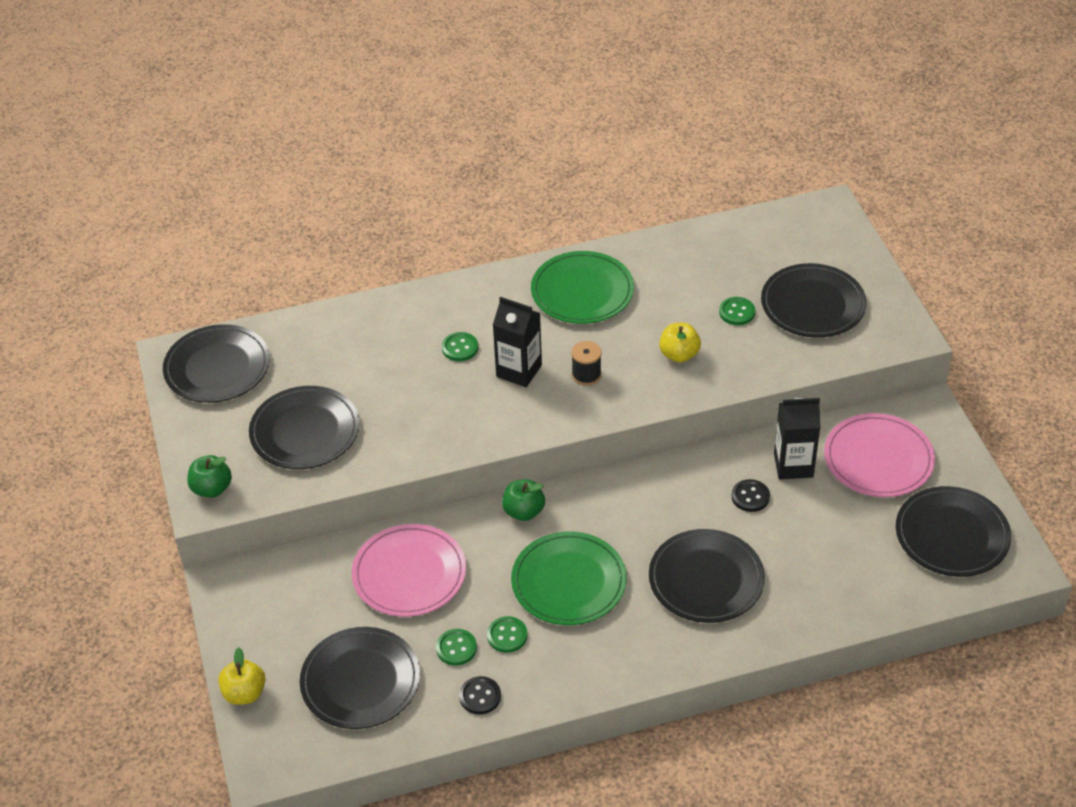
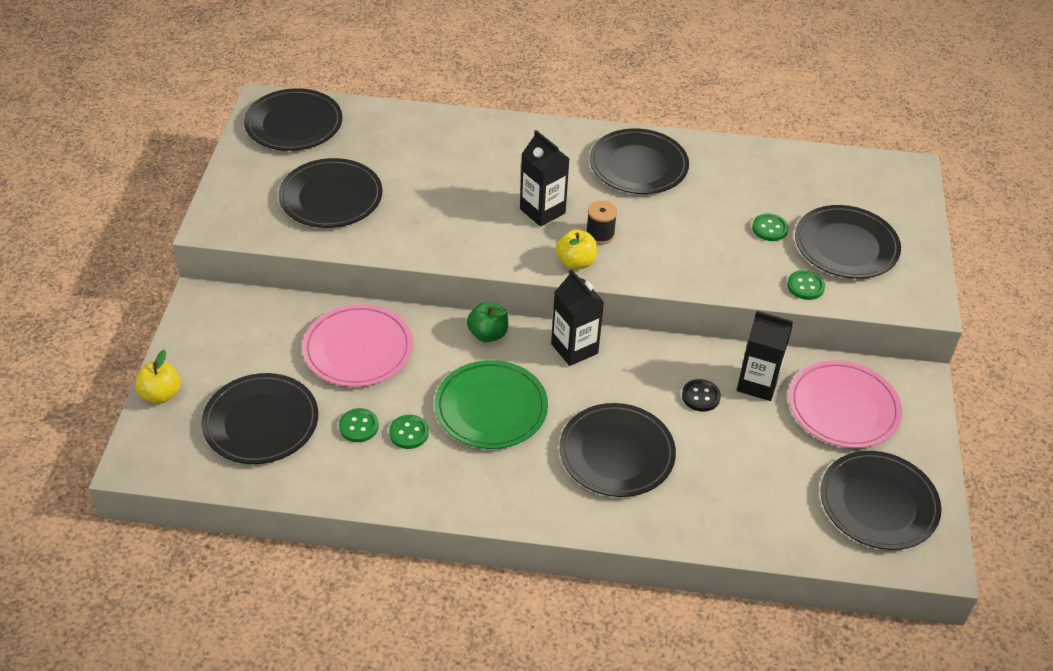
camera: 20 degrees right, 0 degrees up
green apple [187,455,232,498] -> none
green button [442,332,478,361] -> green button moved to [787,270,825,300]
black button [459,676,501,715] -> none
green plate [531,251,634,324] -> black plate [590,128,689,194]
yellow apple [659,323,701,363] -> yellow apple moved to [556,229,597,270]
none -> black carton [551,269,604,366]

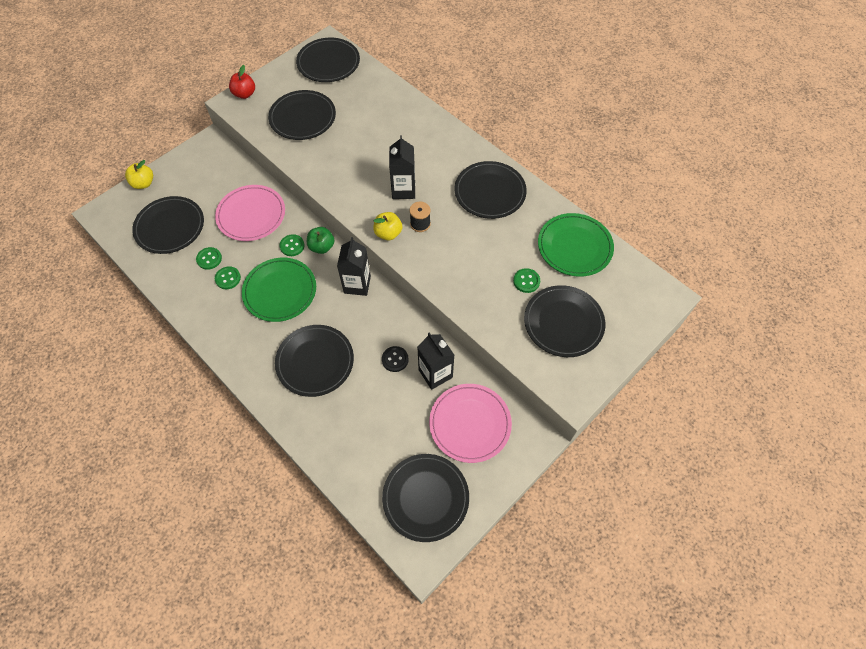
camera: 40 degrees right, 15 degrees up
green button [787,270,825,300] -> green button moved to [280,234,305,256]
none -> red apple [229,65,255,99]
none -> green plate [538,213,614,277]

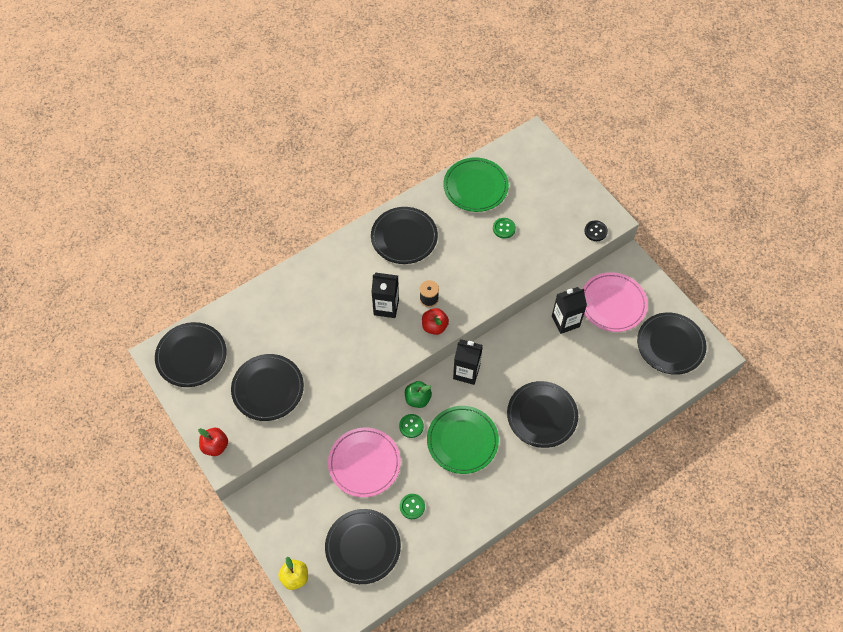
camera: 80 degrees left, 0 degrees up
green button [215,266,241,289] -> none
yellow apple [373,212,402,240] -> red apple [422,308,449,335]
black button [382,346,409,372] -> black button moved to [584,220,608,241]
black plate [524,285,605,357] -> none

